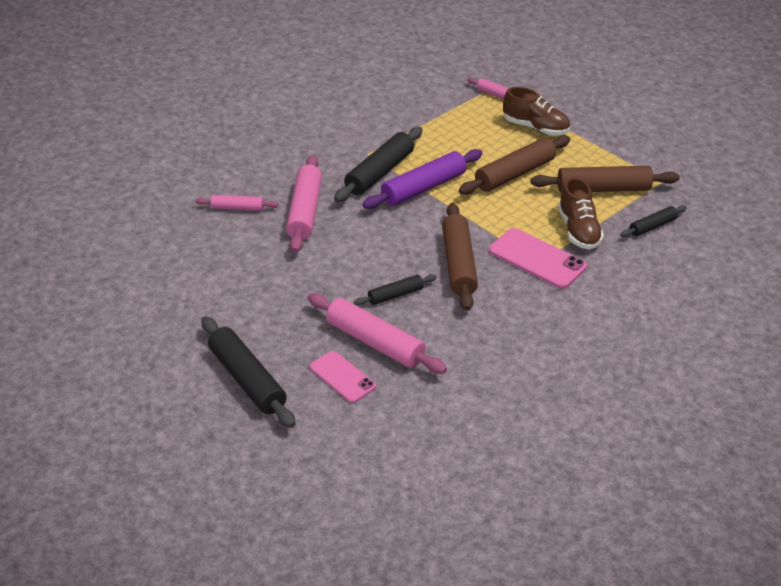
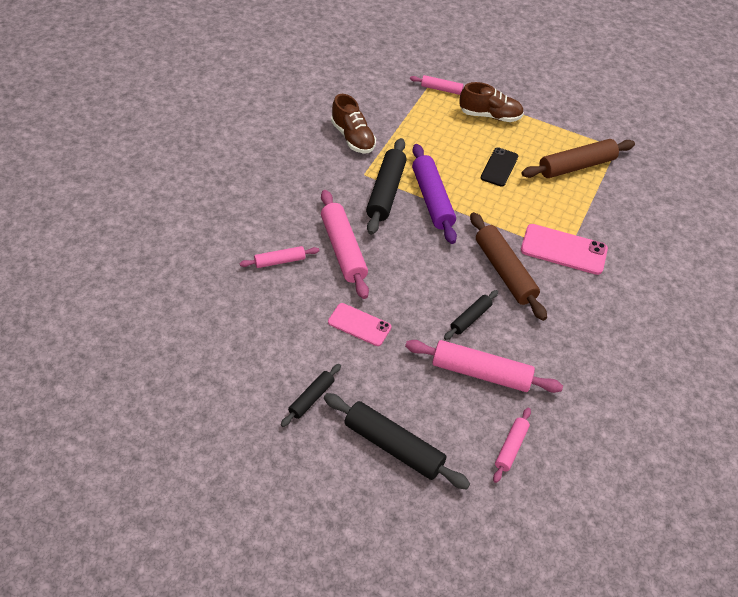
camera: 25 degrees left, 10 degrees up
pink phone [309,351,376,403] -> pink phone moved to [328,303,391,346]
purple rolling pin [363,149,483,209] -> purple rolling pin turned 45 degrees counterclockwise [412,144,457,244]
brown rolling pin [459,135,570,195] -> black phone [481,147,518,187]
brown shoe [558,177,604,249] -> brown shoe moved to [331,94,376,153]
black rolling pin [620,205,687,237] -> black rolling pin moved to [281,364,341,427]
none -> pink rolling pin [493,408,531,483]

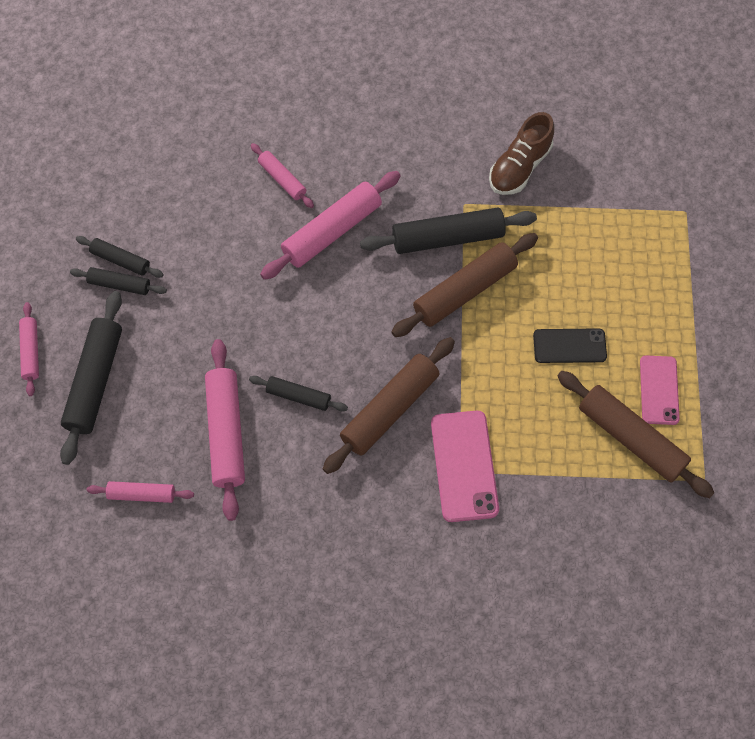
camera: 70 degrees right, 15 degrees up
pink phone [328,303,391,346] -> pink phone moved to [640,355,680,425]
pink rolling pin [410,75,463,95] -> pink rolling pin moved to [19,302,39,396]
purple rolling pin [412,144,457,244] -> brown rolling pin [391,233,538,337]
brown shoe [459,82,524,122] -> none
none -> black rolling pin [76,236,163,278]

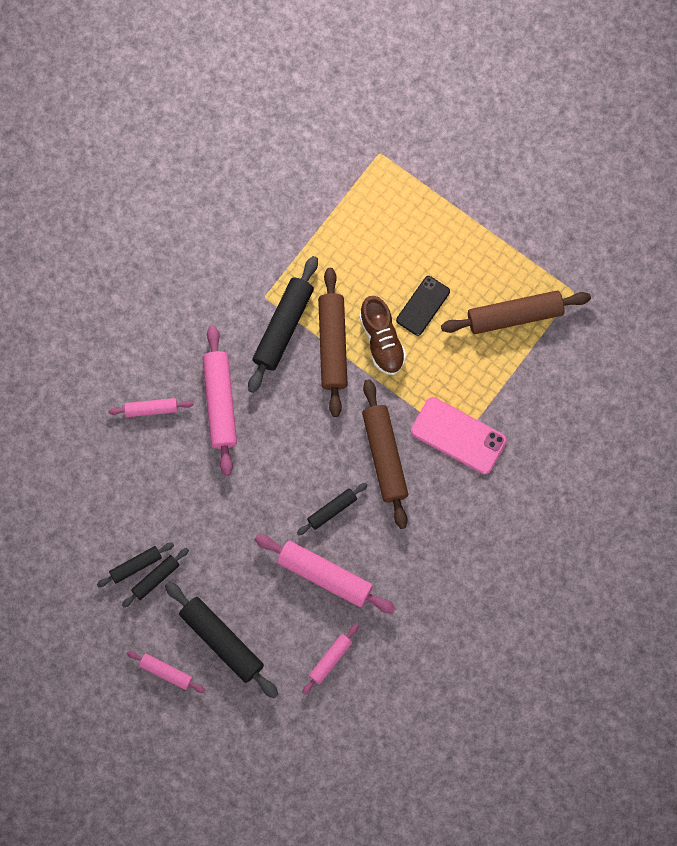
camera: 55 degrees left, 10 degrees up
brown shoe [489,112,554,195] -> brown shoe moved to [359,296,406,375]
pink phone [640,355,680,425] -> none

